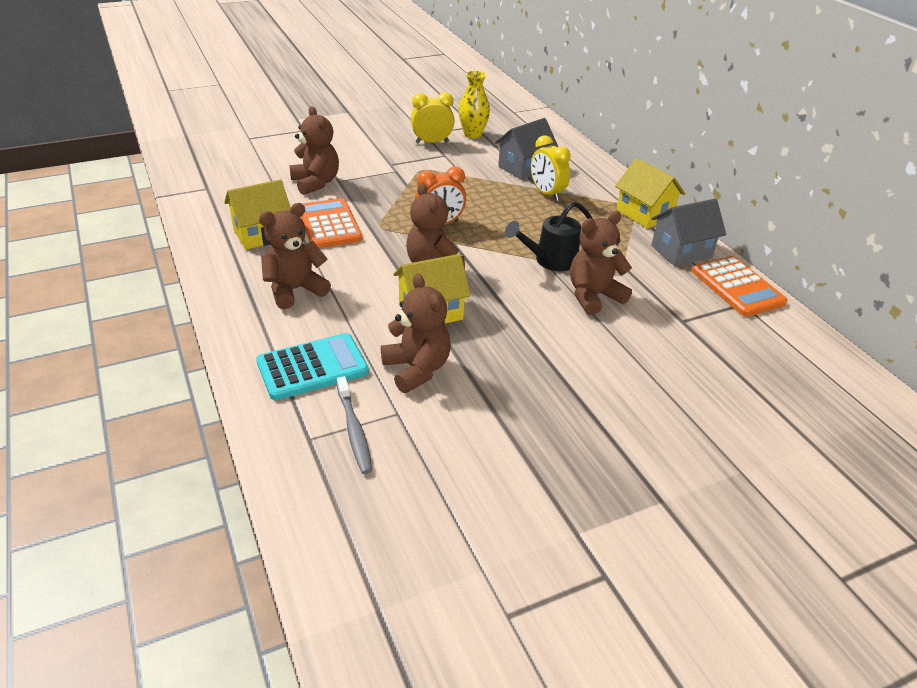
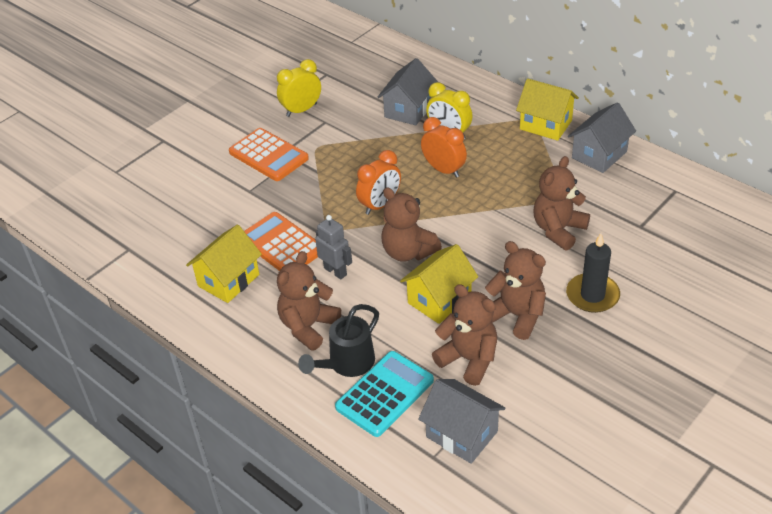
camera: 20 degrees left, 5 degrees up
brown teddy bear [290,106,339,195] -> brown teddy bear moved to [485,241,546,340]
grey toothbrush [337,376,372,474] -> grey house [418,379,506,464]
yellow vase [458,71,490,139] -> none
black watering can [505,201,593,271] -> black watering can moved to [298,304,379,377]
orange calculator [692,256,787,317] -> orange calculator moved to [229,128,309,181]
none -> grey robot [315,215,352,279]
none -> orange clock [421,117,467,178]
none -> black candle [566,233,620,313]

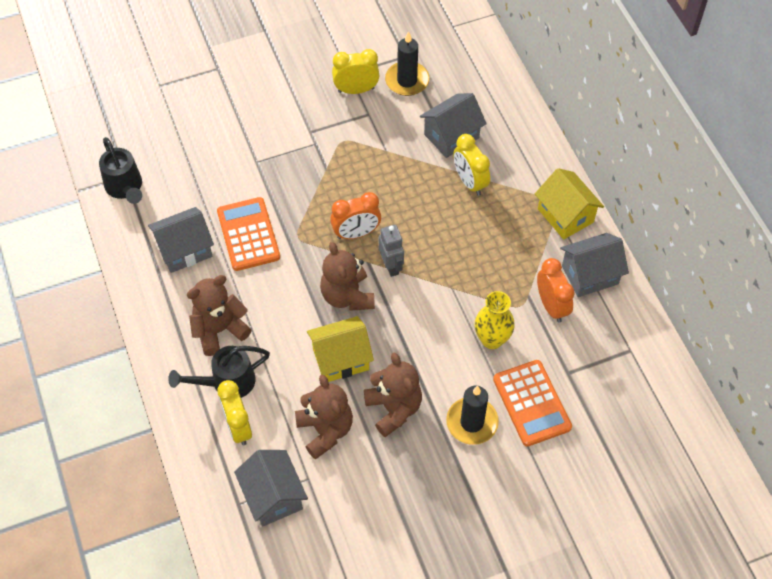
camera: 25 degrees right, 15 degrees up
yellow house [186,225,262,303] -> grey house [148,207,214,273]
orange calculator [229,128,309,181] -> orange calculator moved to [493,360,572,447]
grey robot [315,215,352,279] -> grey robot moved to [379,225,404,277]
turquoise calculator [335,351,434,437] -> yellow clock [218,380,252,445]
orange clock [421,117,467,178] -> orange clock moved to [537,258,575,322]
brown teddy bear [533,156,590,251] -> yellow vase [475,291,514,349]
none -> black watering can [99,137,142,204]
none -> black candle [385,31,429,96]

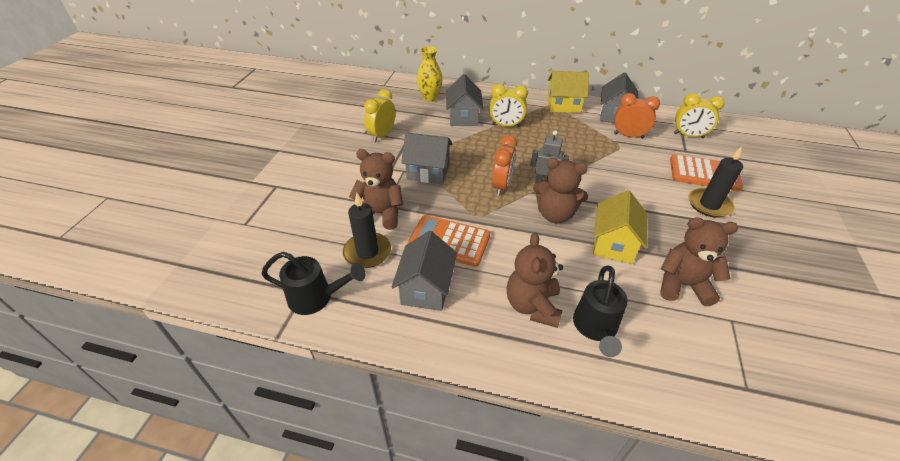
camera: 55 degrees left, 15 degrees down
yellow clock [218,380,252,445] -> yellow clock moved to [674,93,724,138]
grey house [234,450,308,526] -> grey house moved to [401,132,453,184]
brown teddy bear [364,353,422,437] -> brown teddy bear moved to [349,149,403,230]
black candle [385,31,429,96] -> black candle moved to [343,193,391,268]
yellow vase [475,291,514,349] -> yellow vase moved to [417,46,443,102]

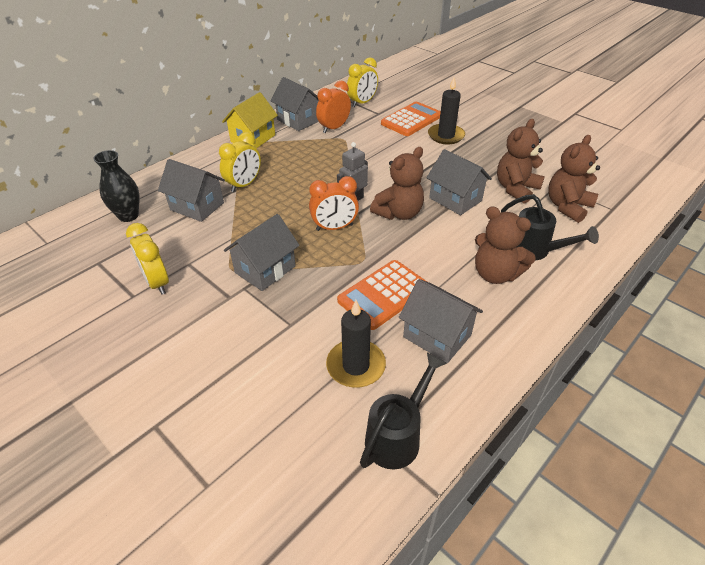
camera: 60 degrees left, 0 degrees up
brown teddy bear [349,149,403,230] -> brown teddy bear moved to [548,135,600,223]
yellow vase [417,46,443,102] -> black vase [93,150,139,222]
orange clock [492,135,517,196] -> orange clock turned 120 degrees clockwise [309,176,359,231]
yellow house [593,190,647,264] -> grey house [427,149,492,215]

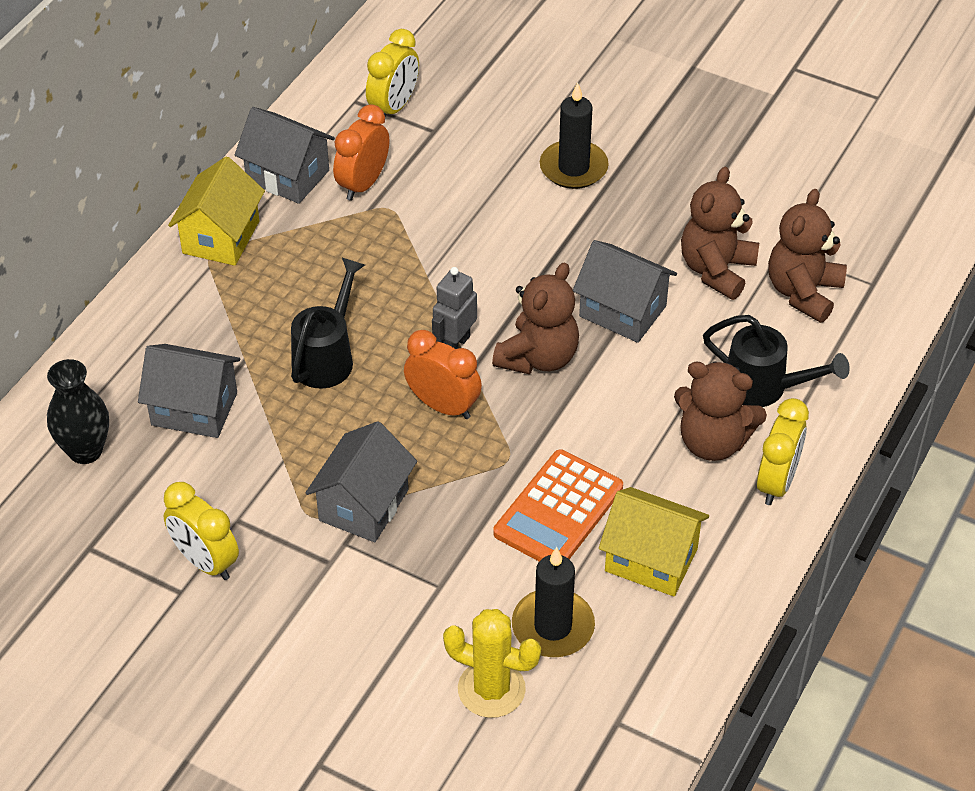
camera: 15 degrees left, 5 degrees up
yellow clock [219,132,261,192] -> yellow clock moved to [757,398,809,505]
orange clock [309,176,359,231] -> orange clock turned 120 degrees counterclockwise [404,330,482,419]
black watering can [360,353,447,469] -> black watering can moved to [291,258,365,388]
orange calculator [381,102,441,136] -> none
grey house [399,279,483,363] -> yellow house [599,487,709,596]
none -> yellow cactus [443,609,541,718]

